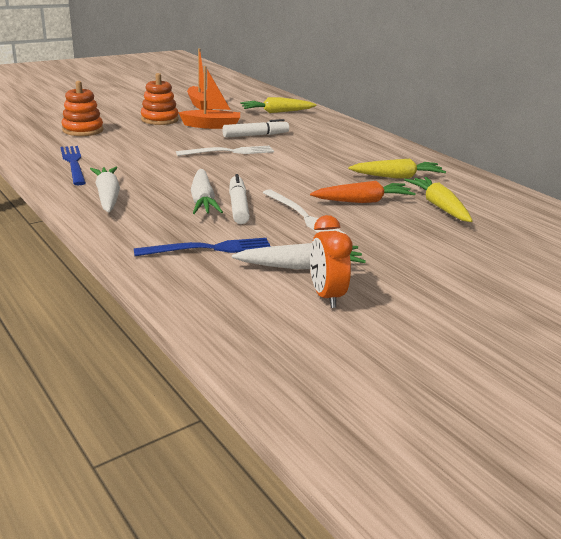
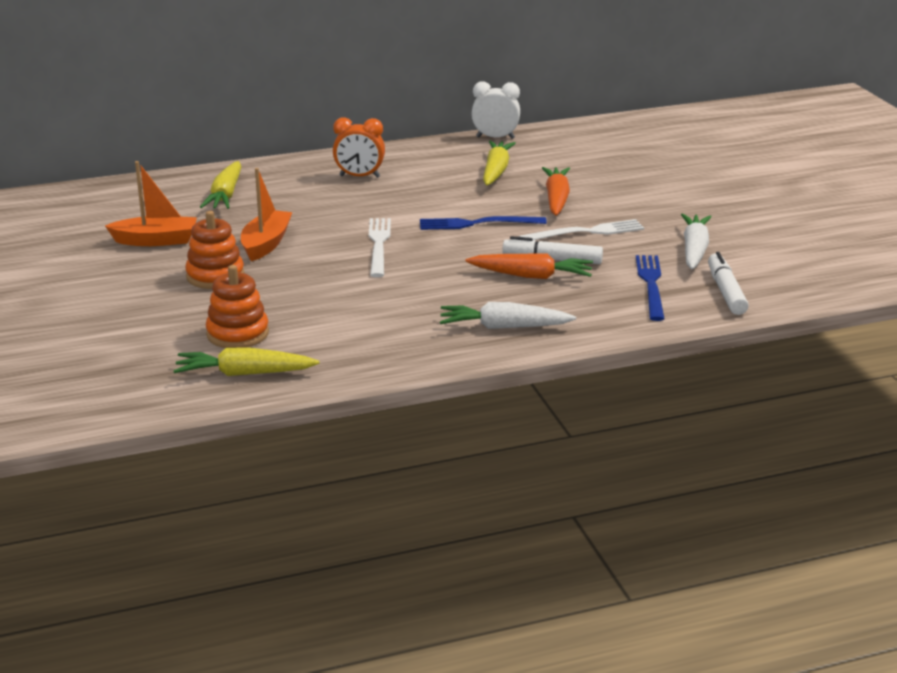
camera: 70 degrees left, 0 degrees up
blue fork [60,146,86,185] -> blue fork moved to [420,216,547,230]
white carrot [191,169,223,214] -> orange carrot [466,254,593,279]
white marker [222,119,289,137] -> white marker moved to [708,252,749,315]
orange clock [310,215,353,308] -> orange clock moved to [333,117,385,178]
yellow carrot [404,177,473,222] -> yellow carrot moved to [173,347,320,376]
none -> white clock [471,82,520,139]

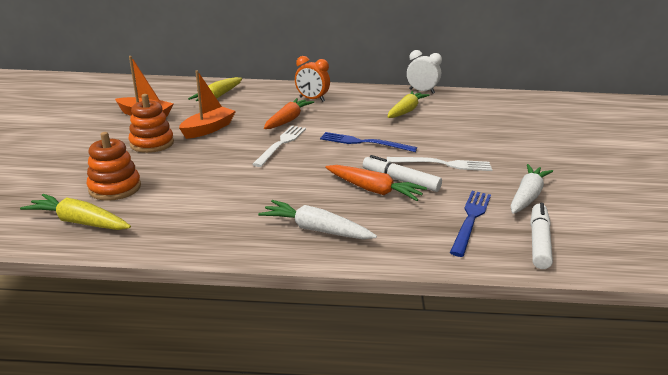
camera: 20 degrees right, 0 degrees up
orange carrot [542,167,570,216] -> orange carrot moved to [264,98,314,129]

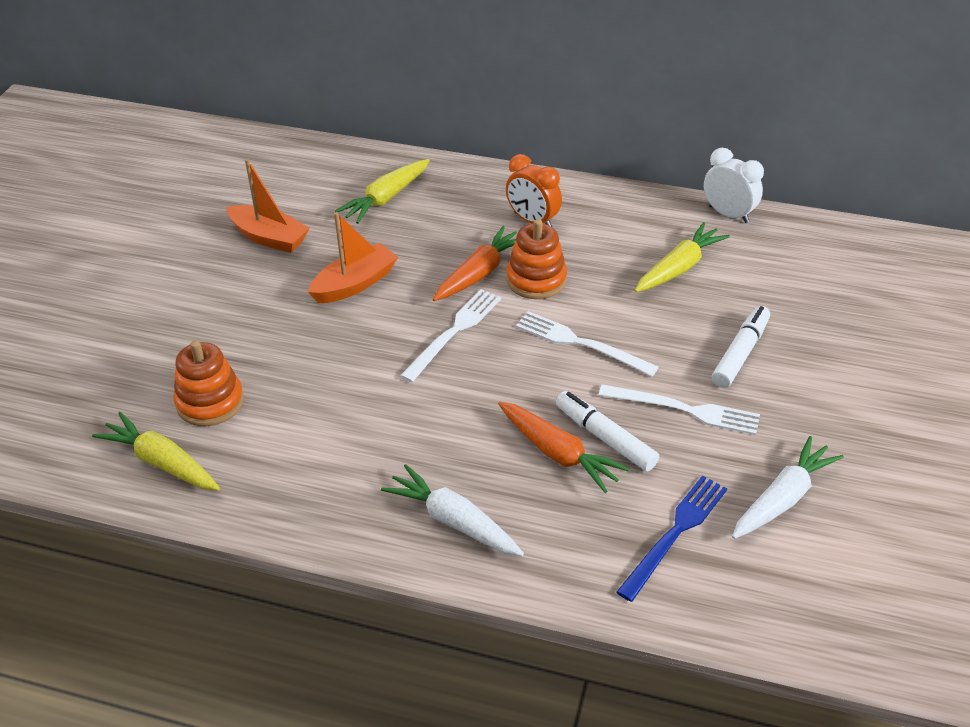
camera: 15 degrees right, 15 degrees up
orange stacking toy [129,94,174,153] -> orange stacking toy moved to [506,219,567,299]
blue fork [320,132,417,152] -> white fork [516,311,659,377]
white marker [530,203,553,269] -> white marker moved to [712,306,770,388]

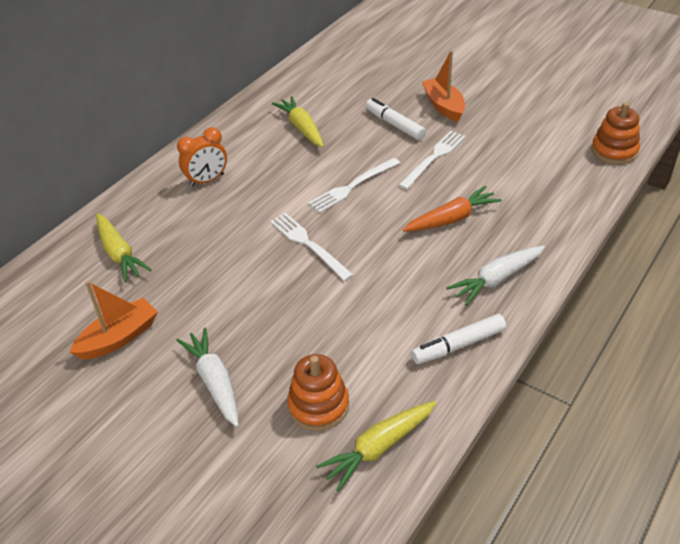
camera: 70 degrees left, 0 degrees up
orange boat [308,212,398,303] -> orange boat moved to [422,50,465,122]
orange carrot [433,226,517,301] -> none
orange stacking toy [506,219,567,299] -> orange stacking toy moved to [591,102,640,164]
white marker [556,391,659,471] -> white marker moved to [411,314,506,364]
blue fork [617,475,727,602] -> none
white clock [704,148,764,223] -> none
white carrot [732,436,844,539] -> white carrot moved to [176,327,239,427]

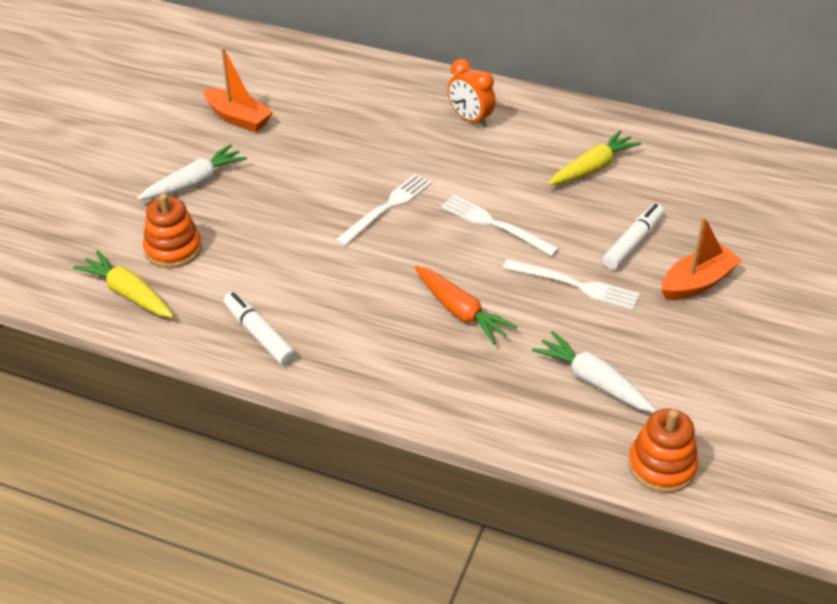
camera: 75 degrees right, 0 degrees up
yellow carrot [96,213,152,282] -> none
white carrot [446,246,545,306] -> white carrot moved to [532,331,657,413]

